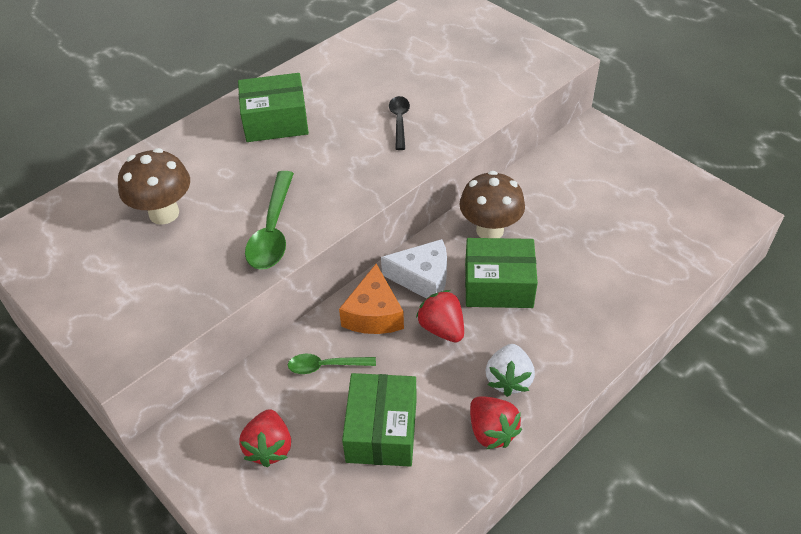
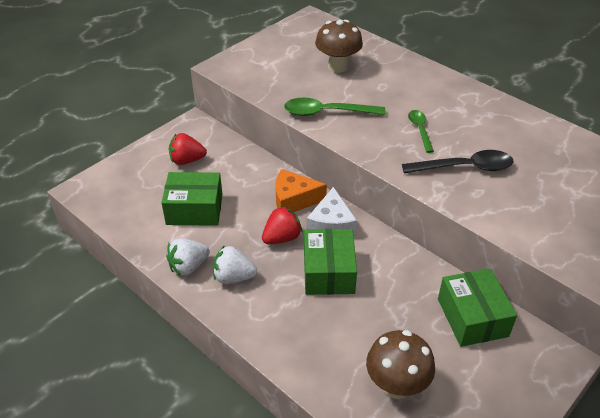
camera: 85 degrees right, 5 degrees down
green box [238,73,309,142] -> green box moved to [438,268,517,347]
green spoon [288,354,376,374] -> green spoon moved to [408,110,434,153]
black spoon [389,96,410,150] -> black spoon [402,150,513,174], size x1.64
brown mushroom [459,171,525,238] -> brown mushroom moved to [366,330,435,399]
red strawberry [470,396,522,450] -> white strawberry [166,238,210,276]

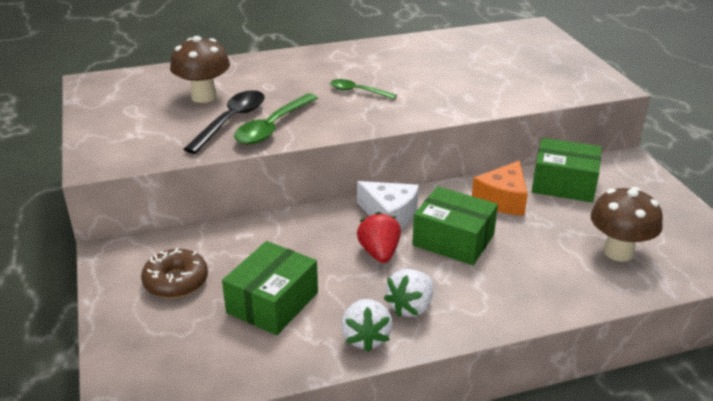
camera: 60 degrees left, 10 degrees down
red strawberry [169,133,207,165] -> brown donut [141,248,208,298]
orange cheese [276,169,327,212] -> orange cheese moved to [472,161,528,216]
black spoon [402,150,513,174] -> black spoon moved to [183,90,265,154]

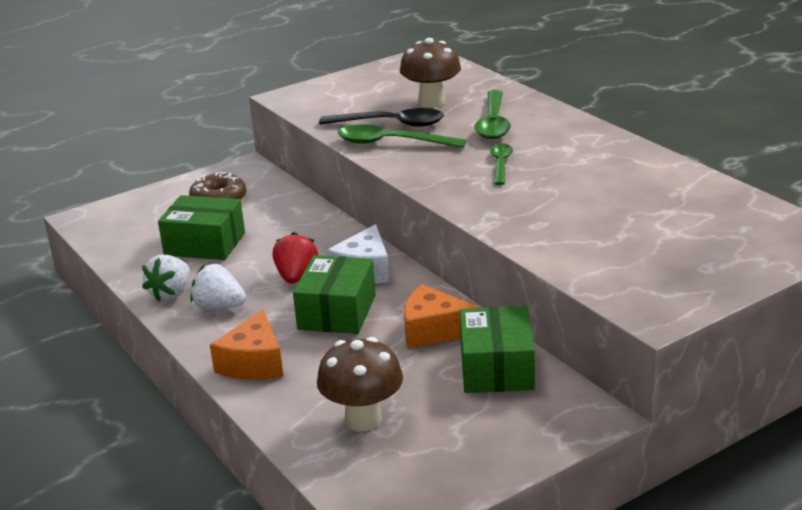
camera: 75 degrees right, 5 degrees down
white strawberry [341,299,393,352] -> white strawberry turned 45 degrees counterclockwise [142,255,190,302]
red strawberry [357,212,401,263] -> red strawberry turned 60 degrees counterclockwise [273,232,318,284]
none -> orange cheese [210,310,283,380]
none -> green spoon [474,90,511,139]

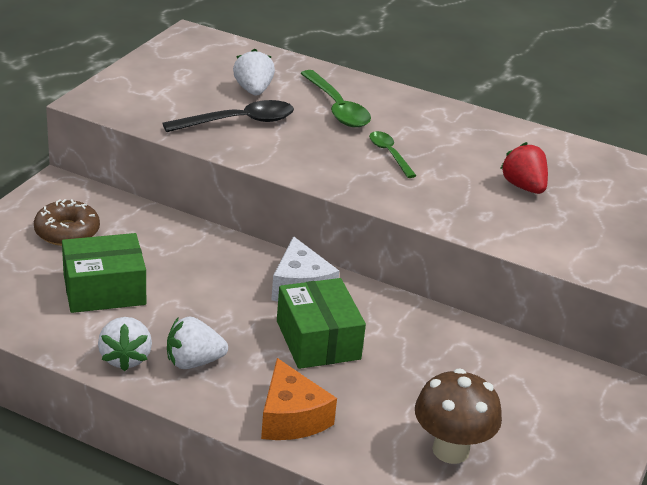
camera: 35 degrees left, 5 degrees up
red strawberry [273,232,318,284] -> red strawberry moved to [500,142,548,194]
green spoon [338,124,466,148] -> none
brown mushroom [400,38,461,108] -> white strawberry [233,49,275,96]
orange cheese [404,284,480,349] -> none
green box [460,306,535,393] -> none

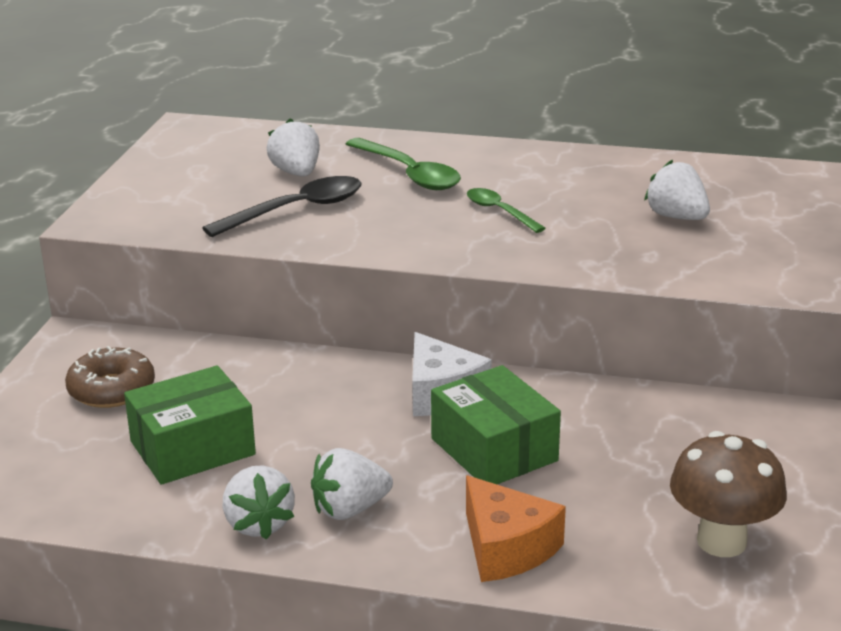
camera: 10 degrees left, 5 degrees down
red strawberry [500,142,548,194] -> white strawberry [644,160,710,220]

